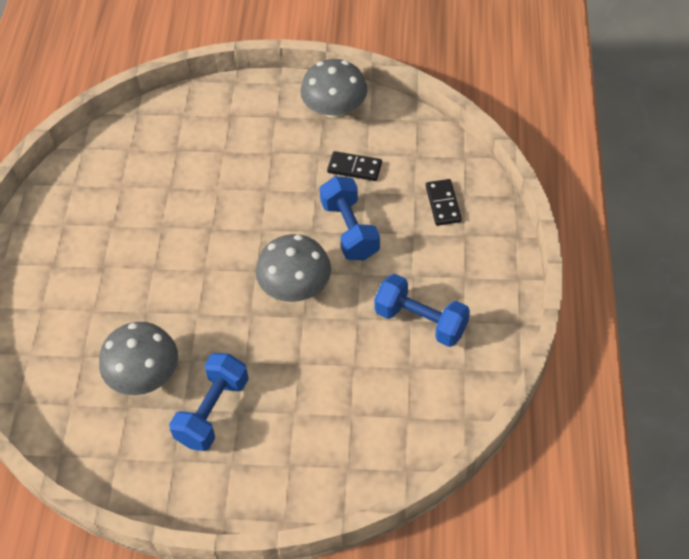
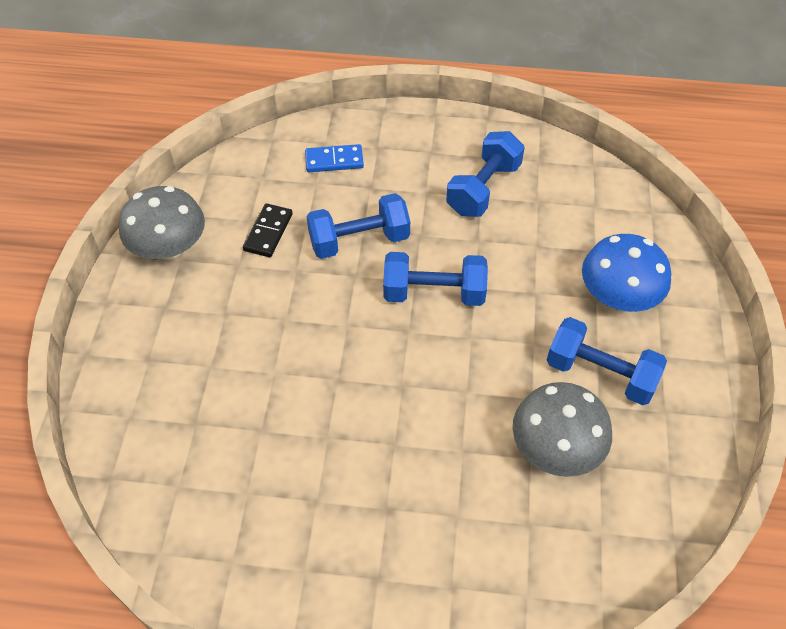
camera: 90 degrees left, 0 degrees up
grey mushroom [256,234,331,302] -> blue dumbbell [383,252,488,306]
black domino [426,179,462,226] -> blue domino [305,144,364,172]
none -> blue mushroom [582,234,671,312]

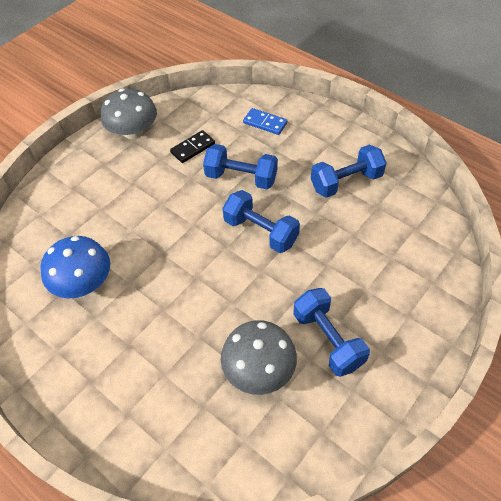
camera: 35 degrees right, 0 degrees up
blue mushroom [582,234,671,312] -> blue mushroom moved to [40,236,110,298]

